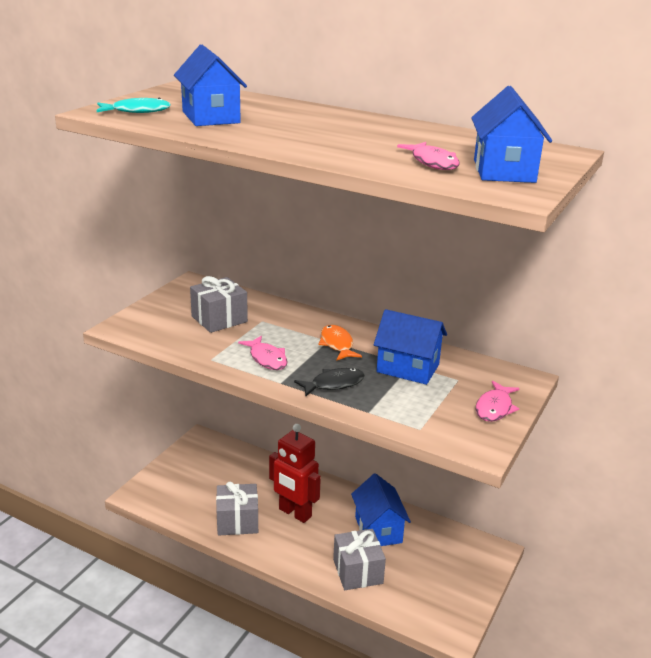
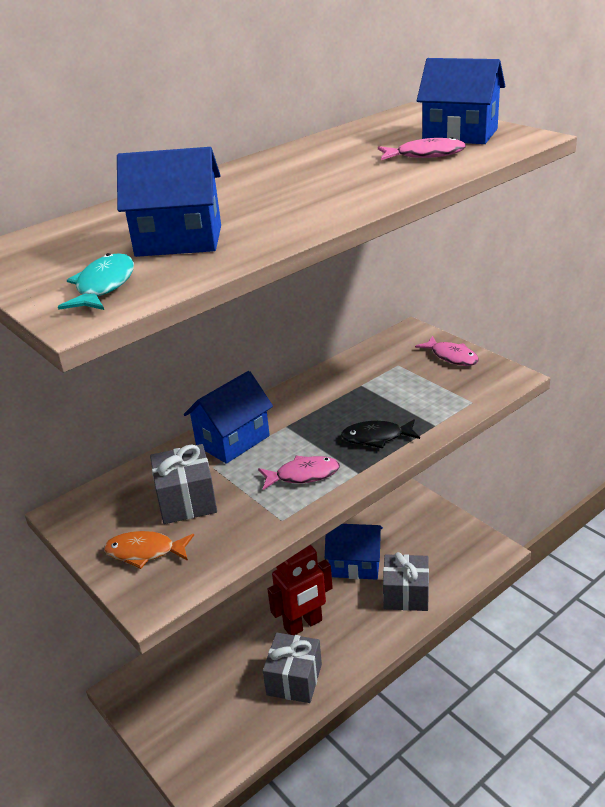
camera: 65 degrees left, 5 degrees up
black fish [294,368,365,397] -> black fish turned 90 degrees counterclockwise [341,419,420,448]
orange fish [318,325,362,361] -> orange fish moved to [104,531,194,569]
blue house [374,309,447,385] -> blue house moved to [184,371,273,464]

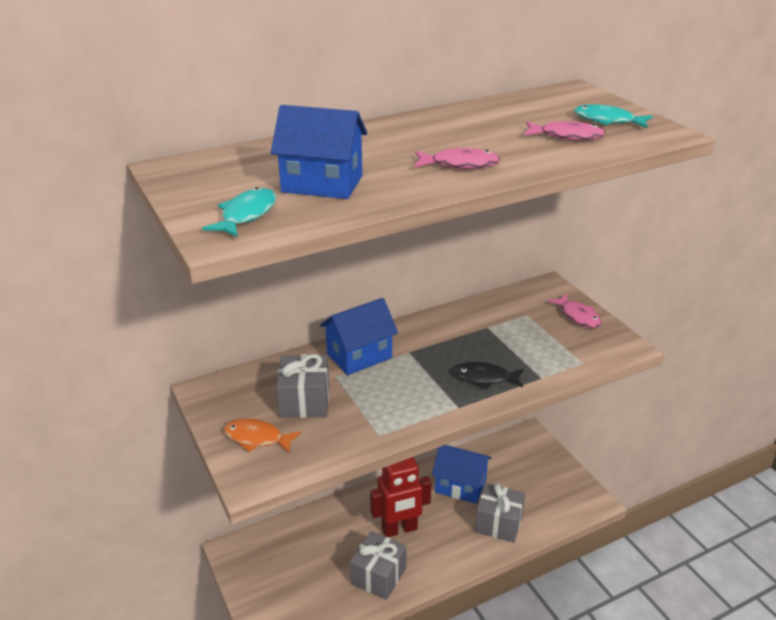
camera: 10 degrees right, 0 degrees up
pink fish [258,456,340,490] -> pink fish moved to [415,147,500,169]
blue house [417,58,505,144] -> turquoise fish [574,104,653,128]

